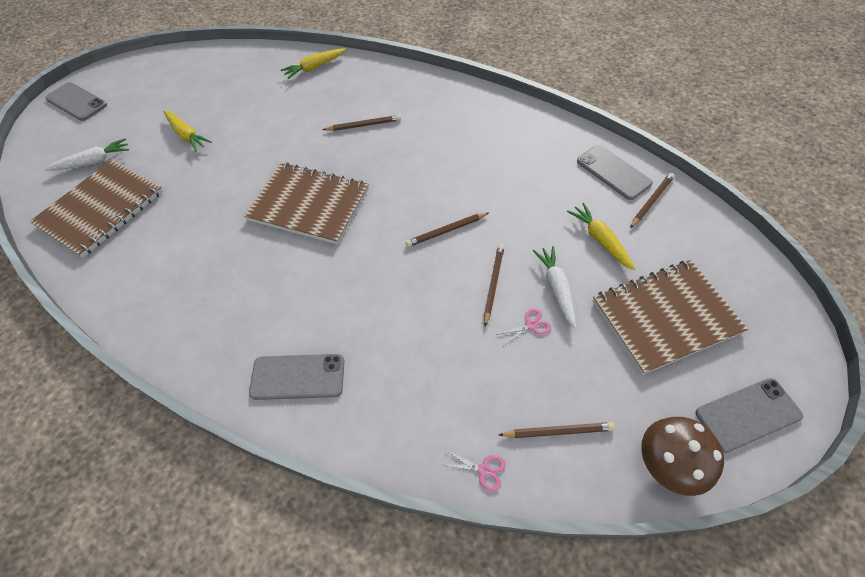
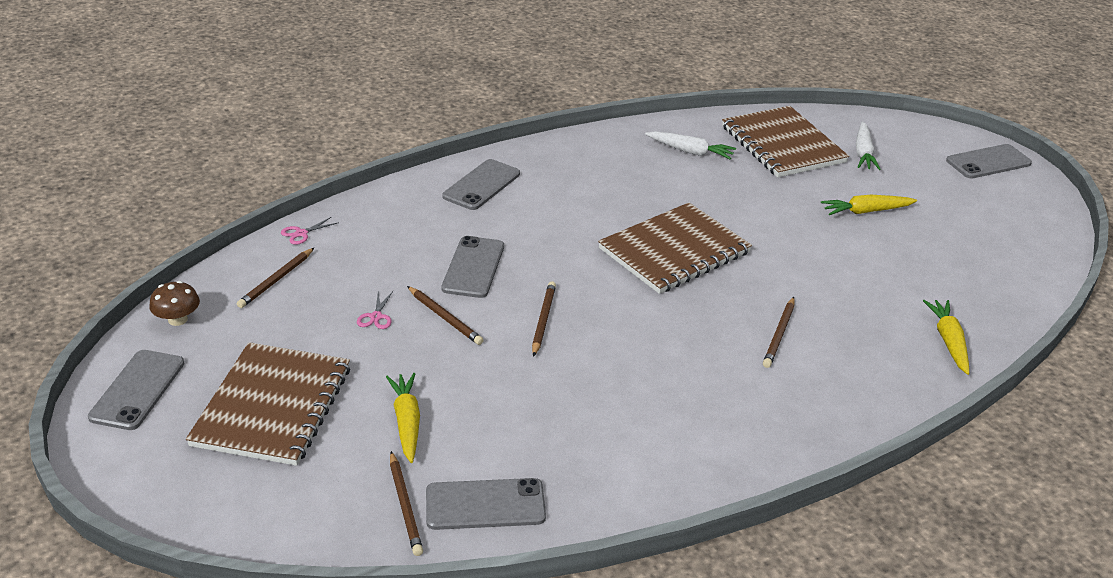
camera: 120 degrees right, 20 degrees down
white carrot [533,246,576,329] -> white carrot moved to [645,131,736,159]
yellow carrot [567,203,635,270] -> yellow carrot turned 105 degrees counterclockwise [386,373,420,463]
brown mushroom [641,417,724,496] -> brown mushroom [149,281,200,326], size x0.67
none -> grey phone [441,236,504,298]

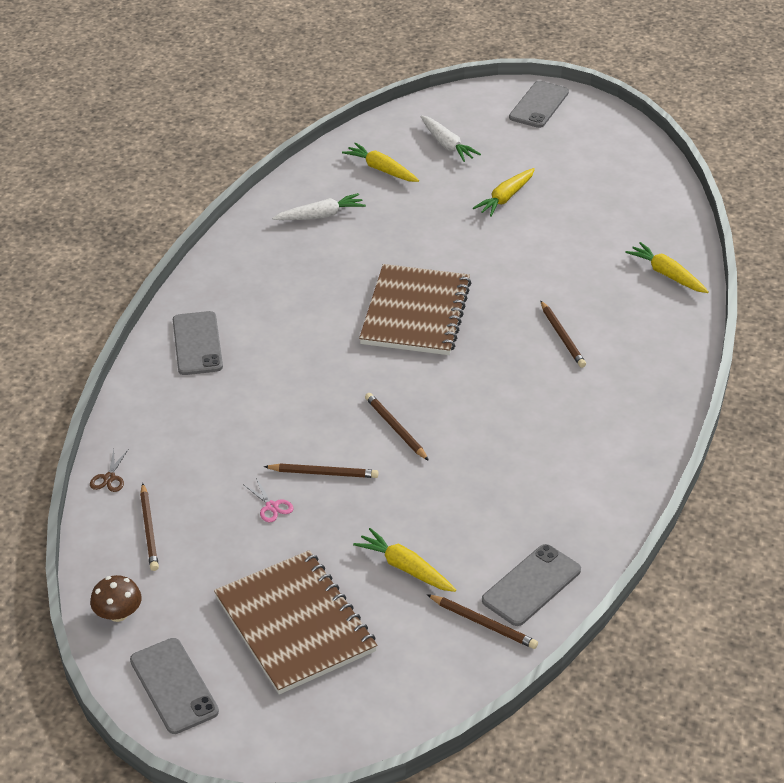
camera: 40 degrees left, 5 degrees up
pink scissors [281,217,339,245] -> brown scissors [90,449,128,492]
grey phone [441,236,504,298] -> none
brown notebook [722,106,849,177] -> yellow carrot [342,143,419,182]

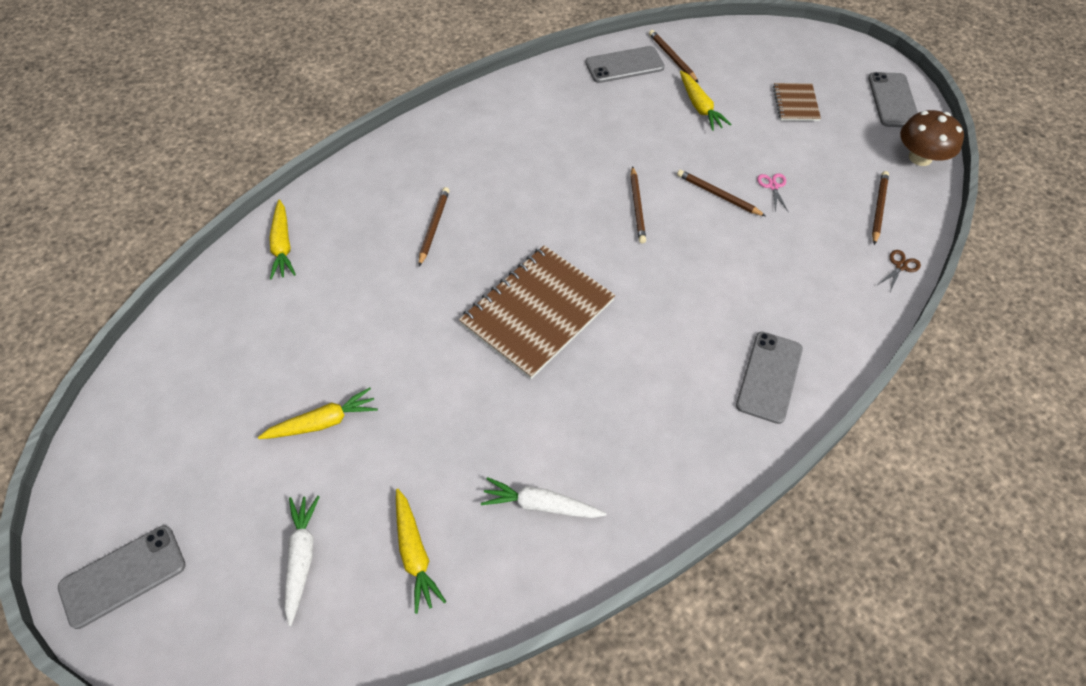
camera: 150 degrees left, 15 degrees up
brown mushroom [90,575,142,622] -> brown mushroom [900,110,964,166], size x1.50
brown notebook [214,550,377,694] -> brown notebook [773,83,821,121], size x0.49

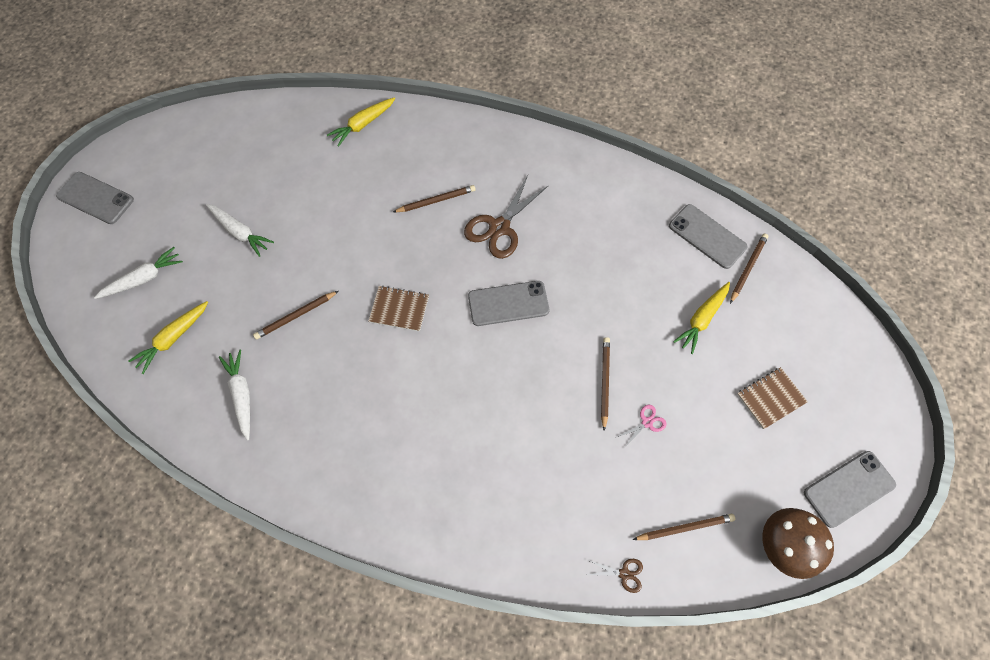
camera: 60 degrees right, 10 degrees up
yellow carrot [258,388,378,439] -> white carrot [206,204,274,257]
brown notebook [459,245,615,379] -> brown notebook [369,286,429,331], size x0.49
brown pencil [630,166,646,244] -> brown pencil moved to [253,291,338,340]
grey phone [736,332,803,424] -> grey phone moved to [468,281,549,326]
none -> brown scissors [464,175,549,259]

